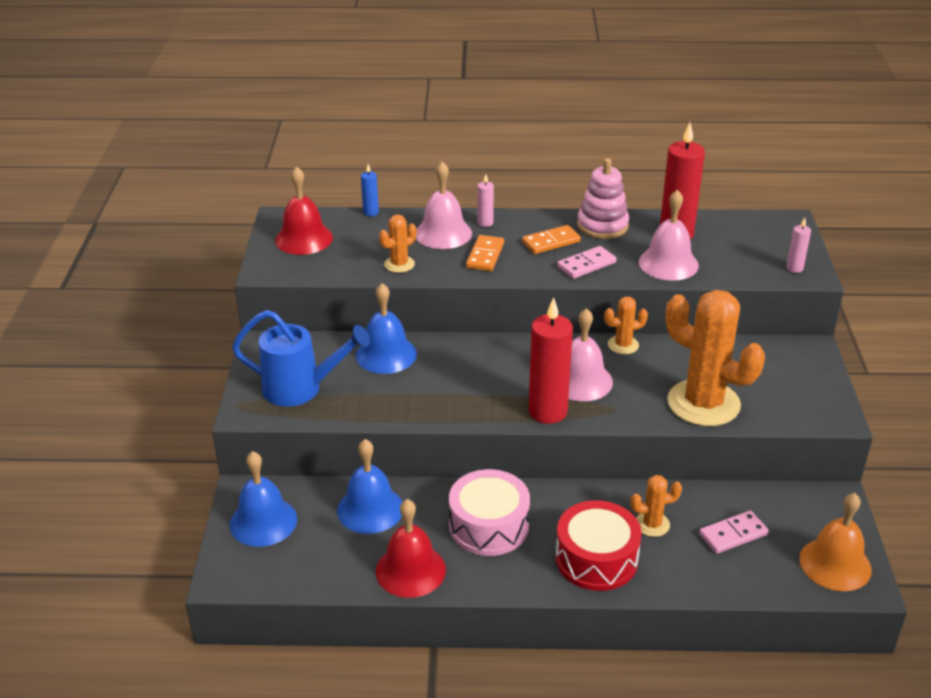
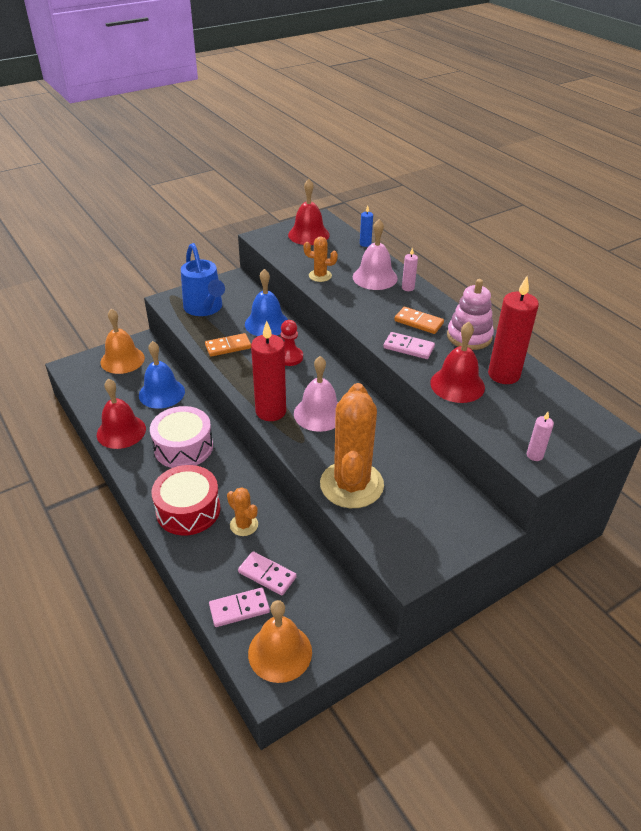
camera: 55 degrees right, 5 degrees up
blue bell [230,451,297,547] -> orange bell [101,309,145,374]
orange domino [466,235,504,271] -> orange domino moved to [205,333,251,357]
orange cactus [604,297,648,354] -> none
pink bell [639,190,699,280] -> red bell [430,322,485,403]
none -> pink domino [209,588,270,627]
none -> red pawn [281,320,303,366]

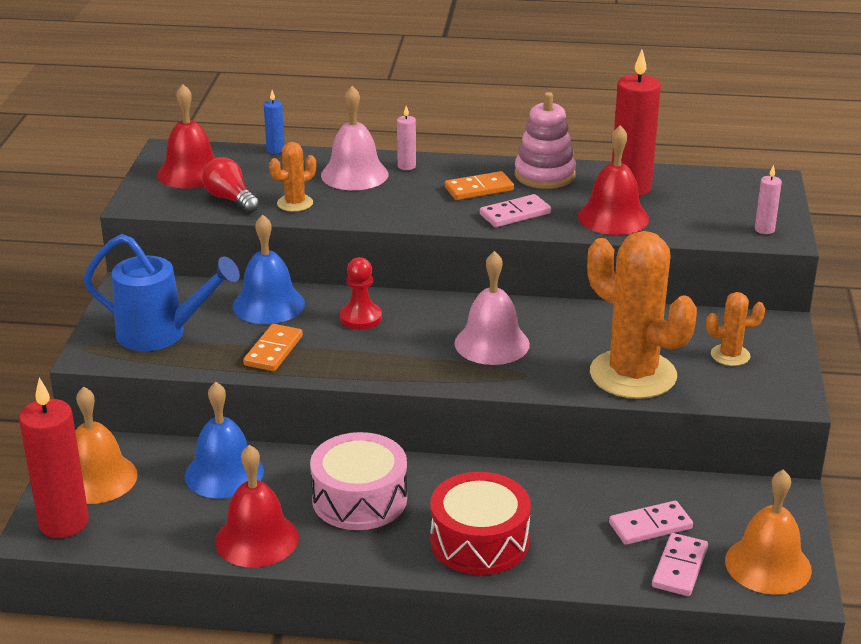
camera: 50 degrees left, 10 degrees down
orange cactus [227,487,258,536] -> orange cactus moved to [706,292,765,366]
red candle [251,321,286,421] -> red candle moved to [19,378,89,538]
none -> red light bulb [202,157,260,213]

